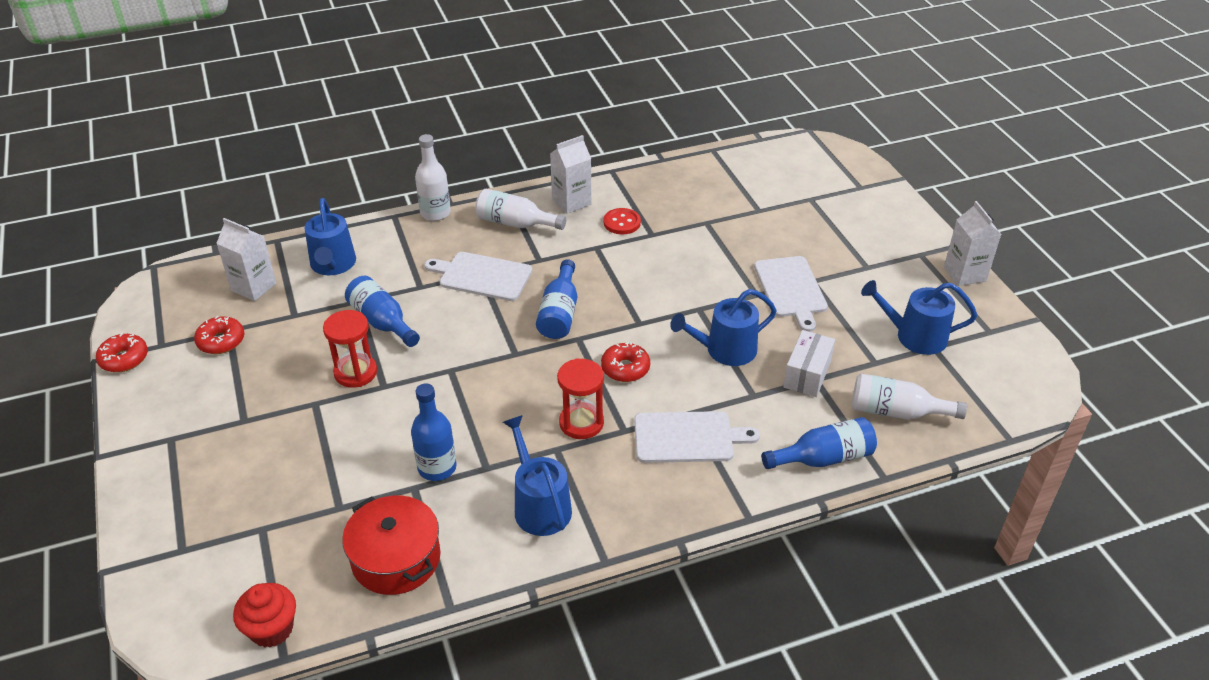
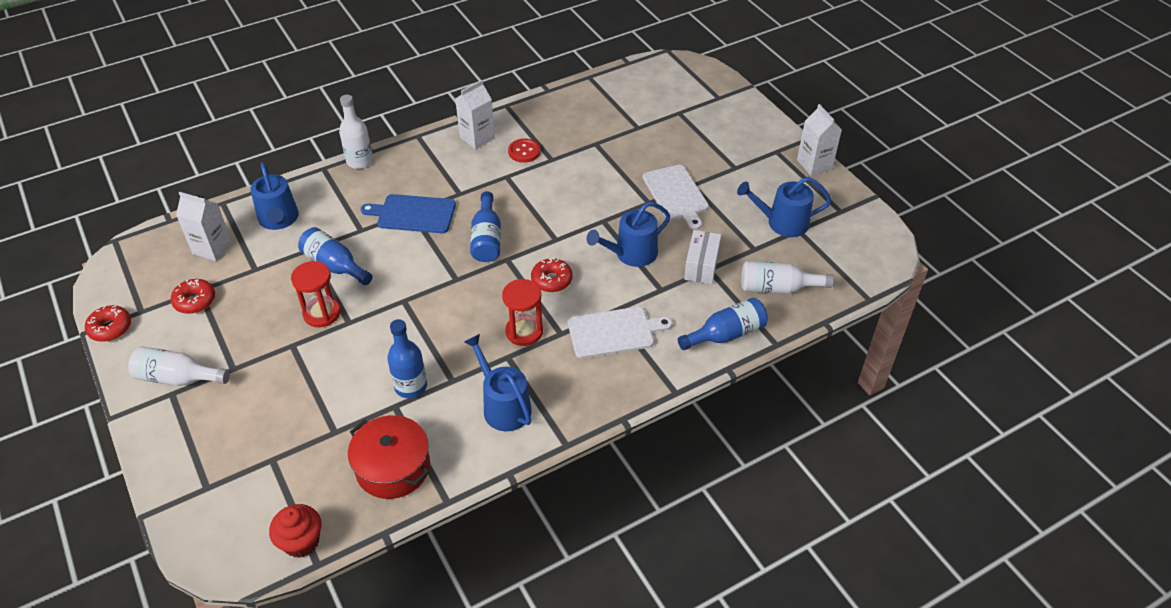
camera: 10 degrees left, 5 degrees up
white cutting board [424,252,532,301] -> blue cutting board [361,194,456,233]
white bottle [475,189,566,230] -> white bottle moved to [128,347,230,386]

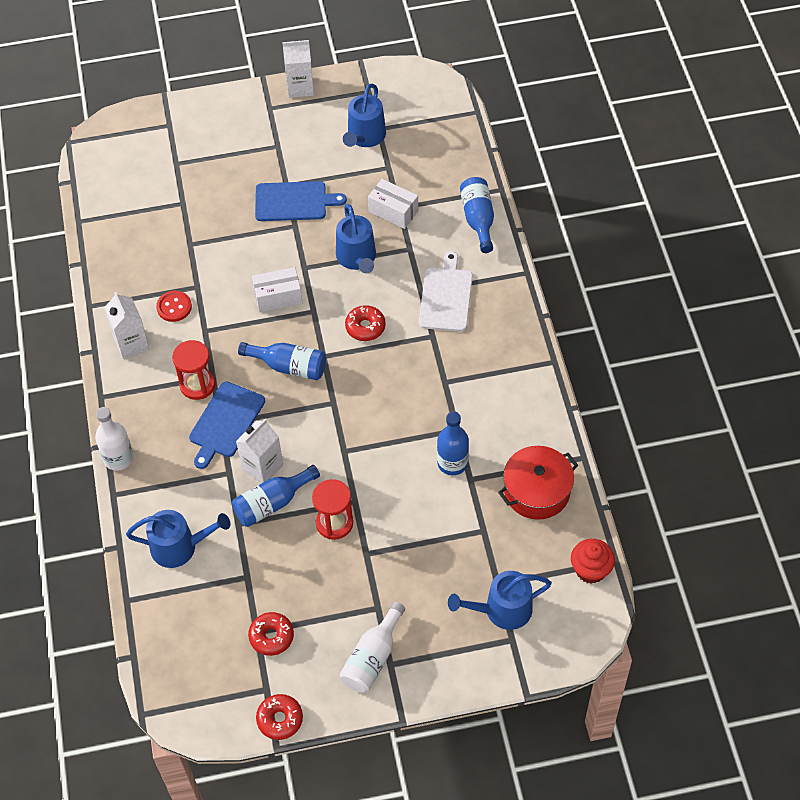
camera: 70 degrees left, 10 degrees up
white carton [176,192,232,261] -> white carton moved to [236,419,283,483]
blue watering can [464,334,532,431] -> blue watering can moved to [448,571,552,630]
red hourglass [502,279,543,346] -> red hourglass moved to [172,340,215,400]
white cutting board [643,165,709,230] -> blue cutting board [255,181,347,221]
white bottle [741,261,834,294] -> none
none -> white box [252,267,302,312]

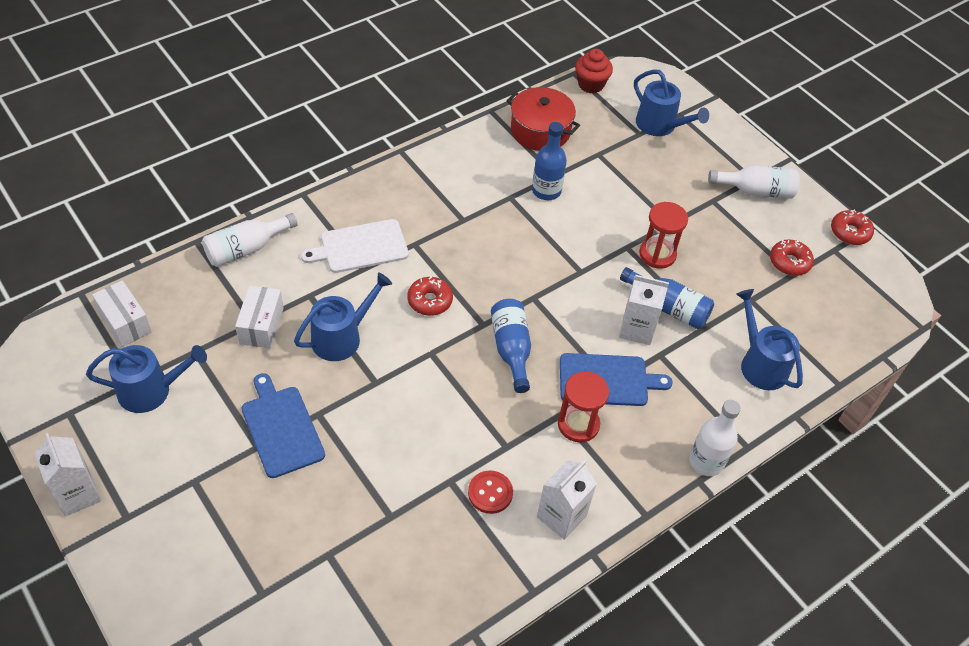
camera: 120 degrees left, 5 degrees down
white box [252,267,302,312] -> white box moved to [92,280,152,347]
blue bottle [460,177,494,253] -> white bottle [202,213,298,267]

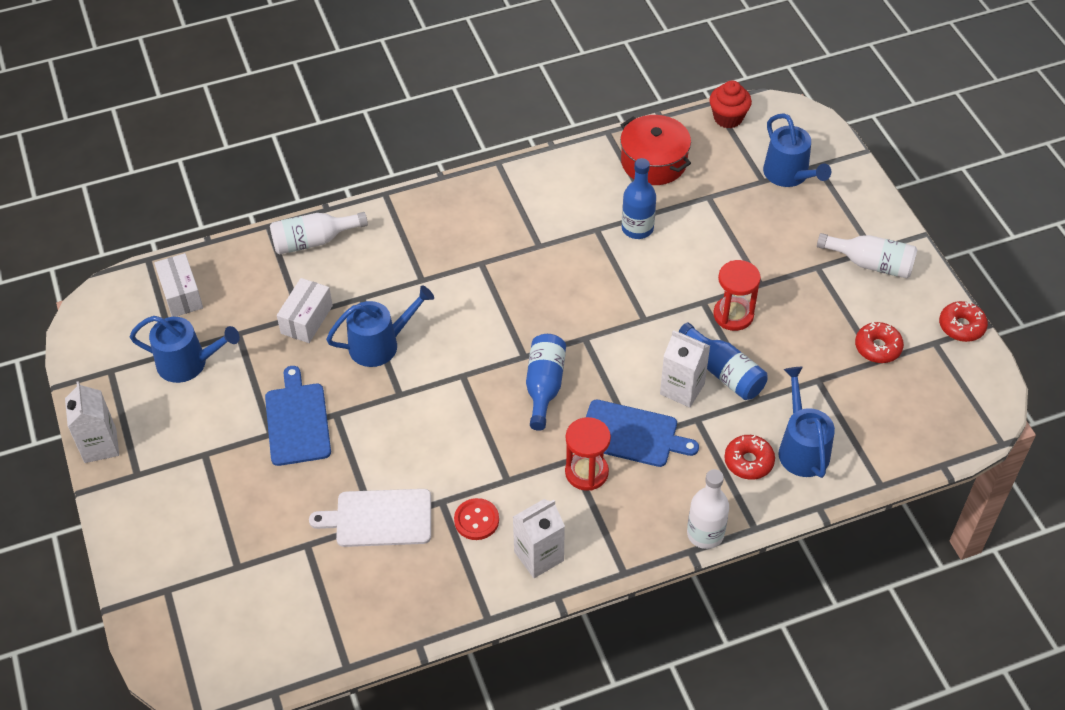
camera: 20 degrees right, 0 degrees up
white cutting board [301,219,409,273] -> white cutting board moved to [309,489,431,547]
red donut [407,276,453,316] -> red donut moved to [724,435,775,480]

